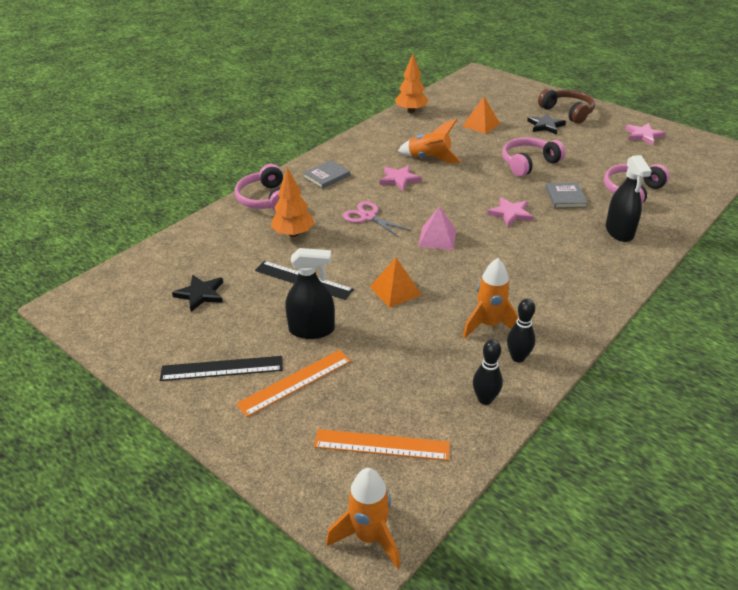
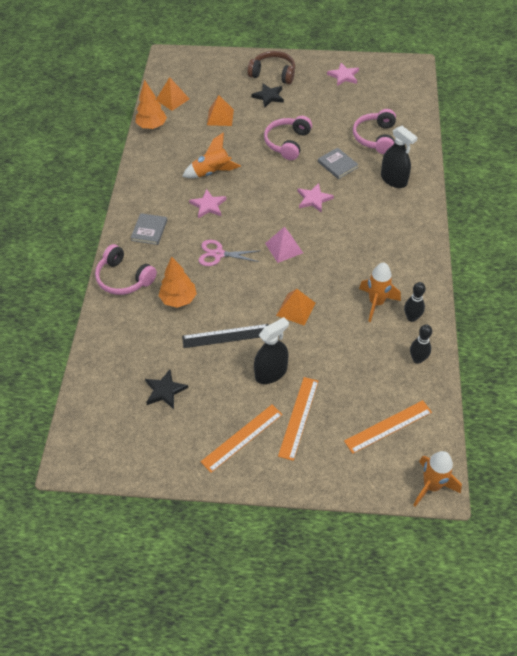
camera: 35 degrees left, 15 degrees up
black ruler [160,356,283,381] -> orange ruler [201,405,283,473]
none -> orange pyramid [156,77,189,111]

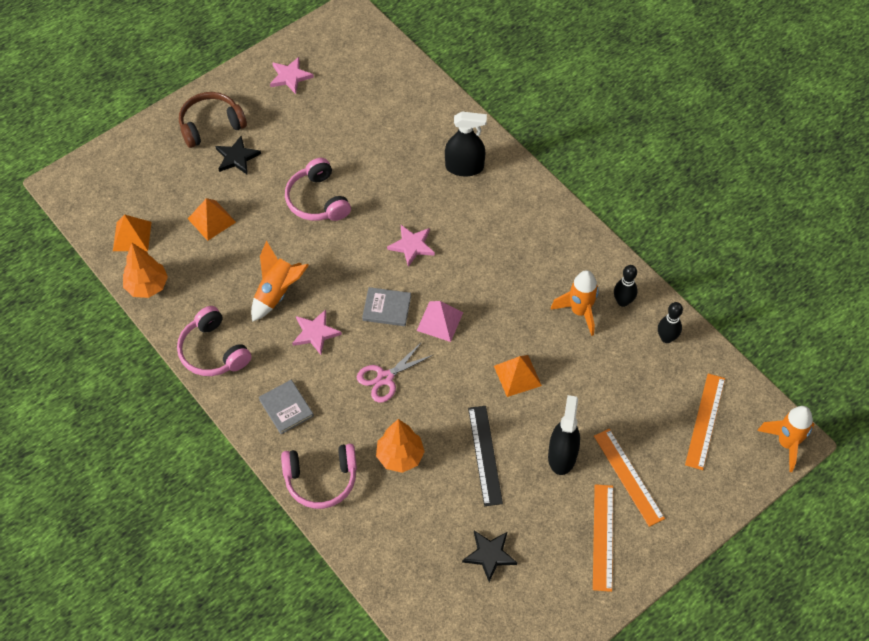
camera: 45 degrees left, 5 degrees up
black ruler [182,324,268,348] -> black ruler turned 45 degrees counterclockwise [468,406,503,506]
grey book [318,148,358,179] -> grey book moved to [362,287,411,326]
pink headphones [353,109,396,154] -> pink headphones moved to [177,306,251,376]

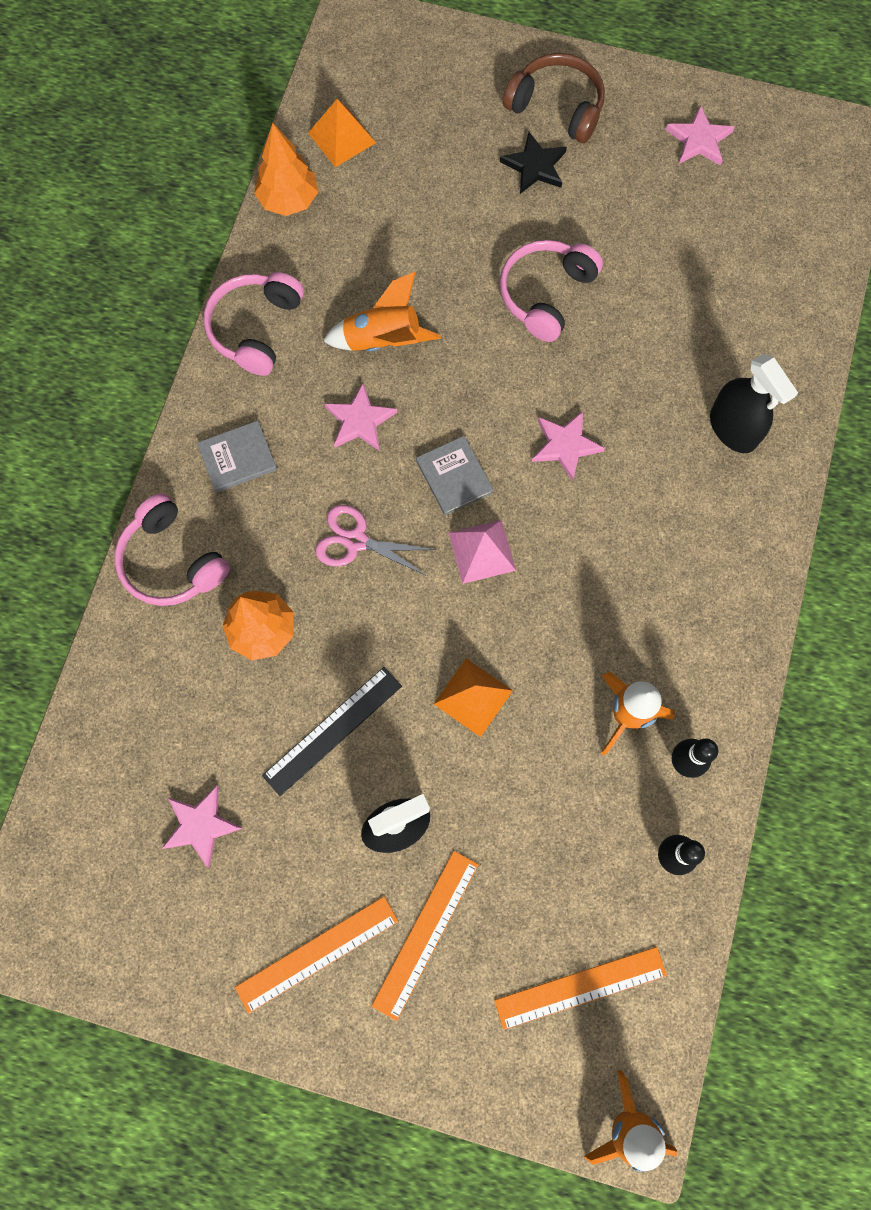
camera: 55 degrees right, 15 degrees up
orange pyramid [188,198,236,241] -> none
grey book [259,380,314,434] -> grey book turned 45 degrees clockwise [197,421,277,492]
black star [462,531,517,582] -> pink star [161,785,243,868]

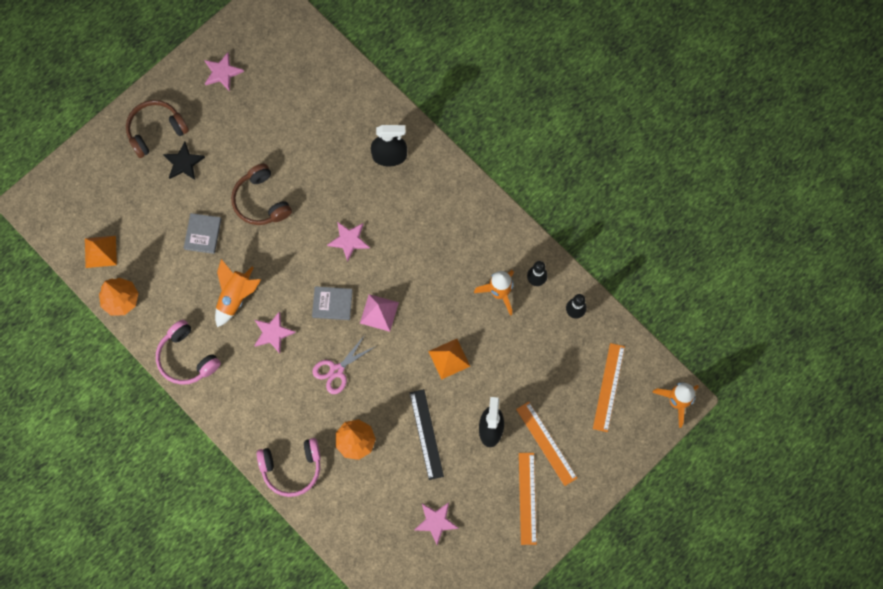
camera: 60 degrees left, 0 degrees up
grey book [197,421,277,492] -> grey book moved to [184,213,221,254]
pink headphones [499,240,603,342] -> brown headphones [231,163,292,225]

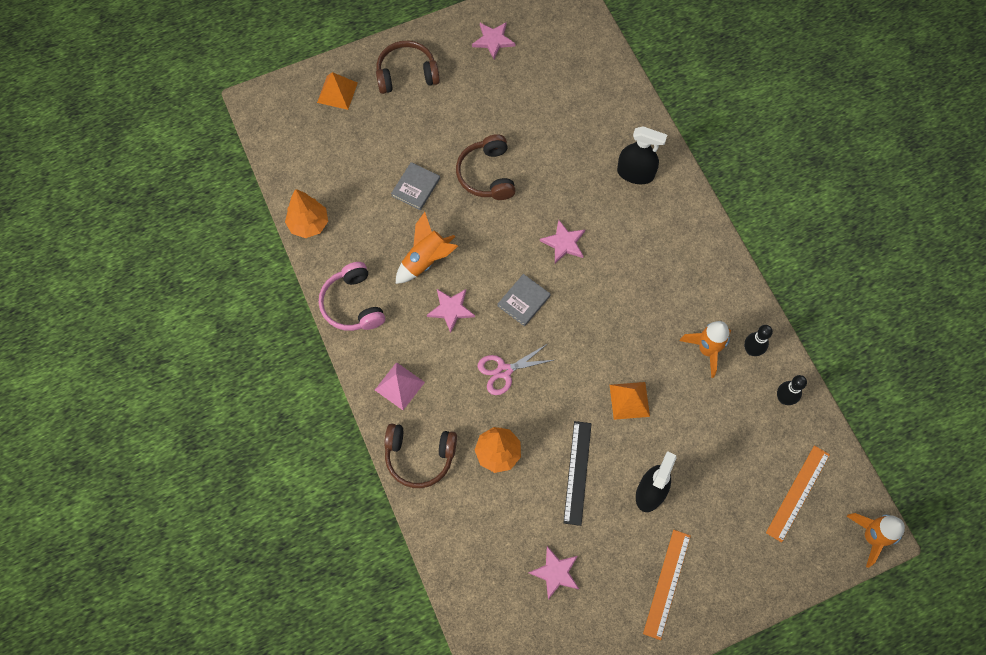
camera: 20 degrees right, 5 degrees down
orange pyramid [85,236,117,268] -> orange pyramid moved to [317,72,358,110]
black star [163,142,205,180] -> none
pink headphones [257,438,321,497] -> brown headphones [384,423,457,488]
grey book [312,286,353,320] -> grey book turned 75 degrees counterclockwise [498,274,551,326]
pink pyramid [360,294,399,332] -> pink pyramid moved to [375,362,425,410]
orange ruler [516,402,577,486] -> none

